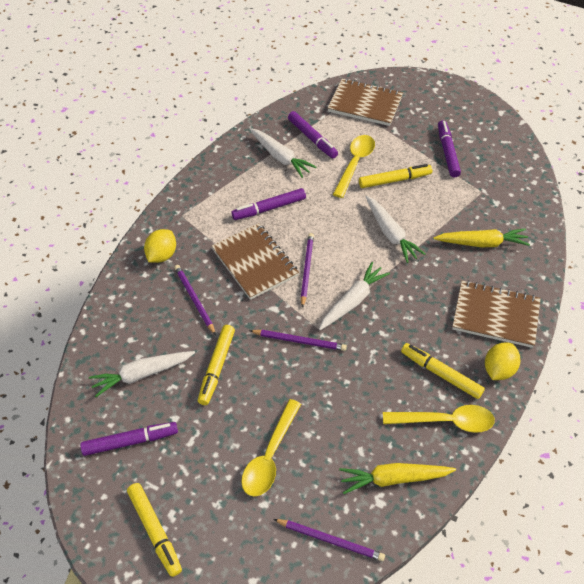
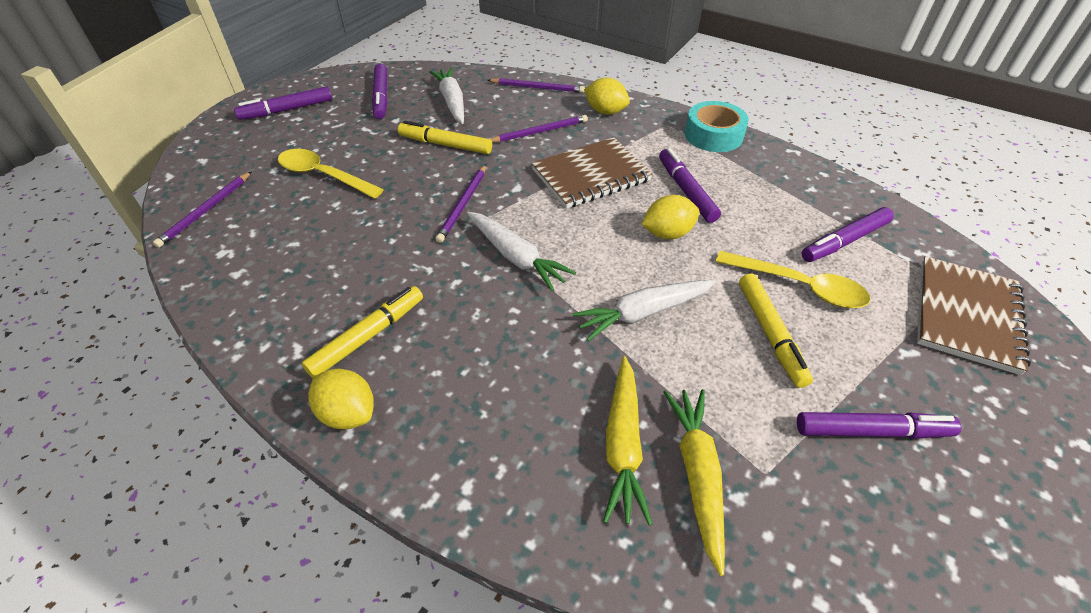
camera: 95 degrees right, 5 degrees down
yellow marker [127,483,182,577] -> purple marker [234,86,332,120]
white carrot [250,128,316,178] -> none
purple pencil [301,233,314,308] -> purple pencil moved to [488,78,585,93]
yellow carrot [339,463,456,494] -> yellow carrot moved to [663,389,725,576]
yellow spoon [383,405,495,433] -> none
brown notebook [452,280,541,348] -> none
none -> yellow lemon [641,195,699,239]
none -> turquoise tape [685,101,749,152]

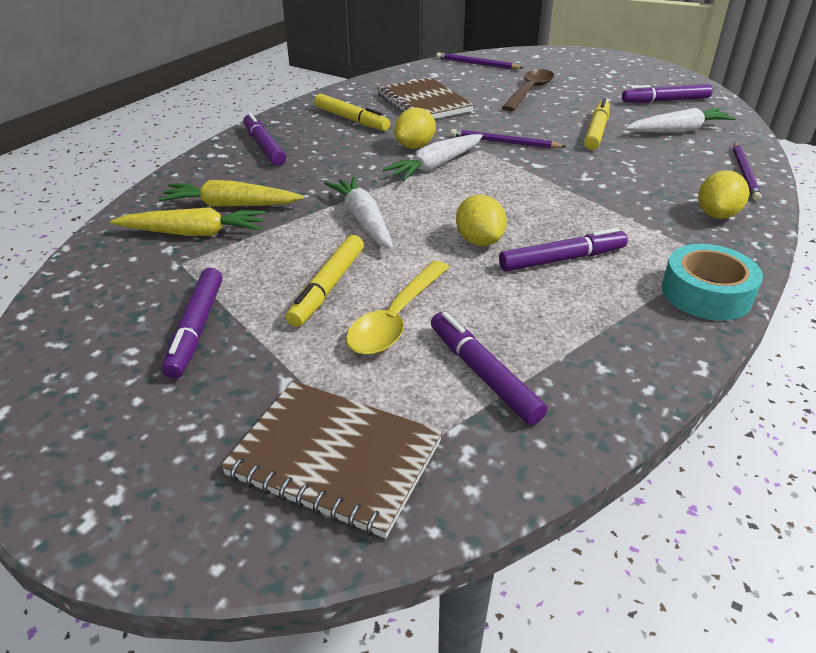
camera: 90 degrees right, 10 degrees down
purple marker [234,86,332,120] -> purple marker moved to [243,112,286,166]
yellow spoon [278,149,384,198] -> brown spoon [502,69,554,111]
yellow lemon [308,369,374,429] -> yellow lemon moved to [394,108,436,149]
purple pencil [491,115,588,142] -> none
brown notebook [531,137,653,208] -> brown notebook moved to [377,77,474,119]
yellow marker [739,274,813,388] -> yellow marker turned 60 degrees counterclockwise [286,235,364,327]

